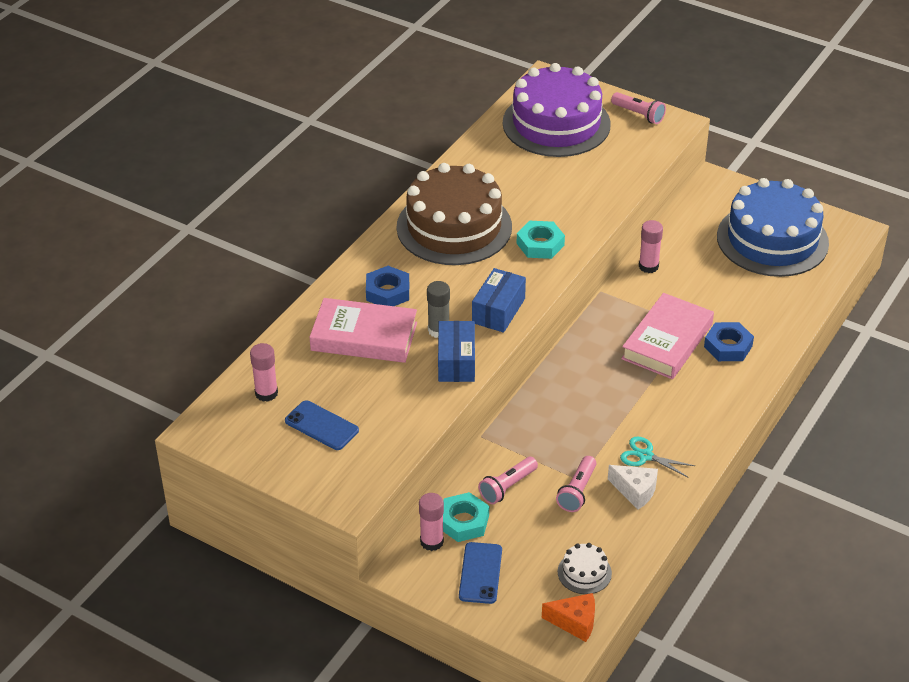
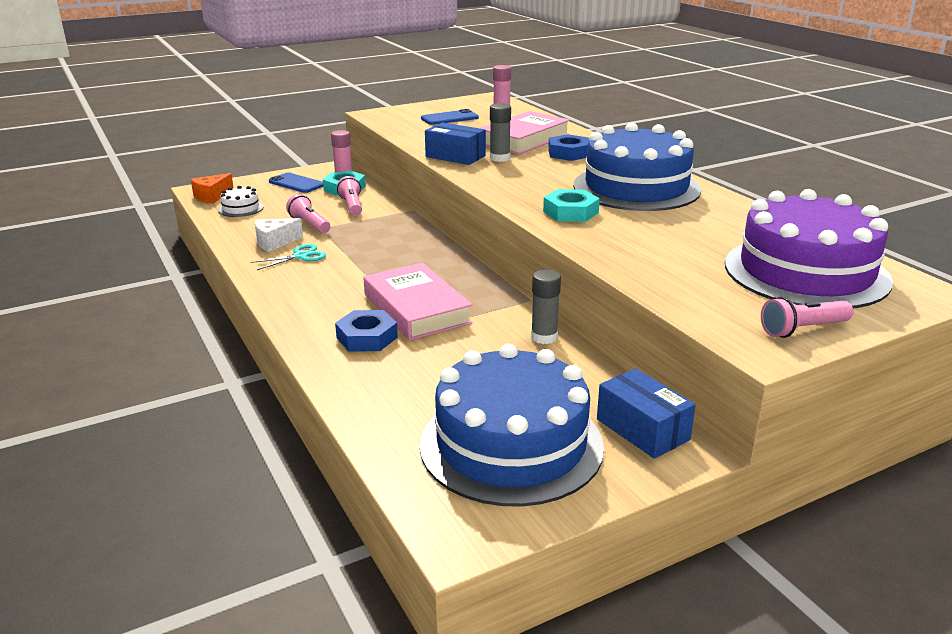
camera: 120 degrees right, 15 degrees down
brown cake [396,163,512,265] -> blue cake [573,122,701,211]
blue box [472,268,526,333] -> blue box moved to [597,368,696,459]
pink glue stick [639,220,663,273] -> grey glue stick [531,269,561,344]

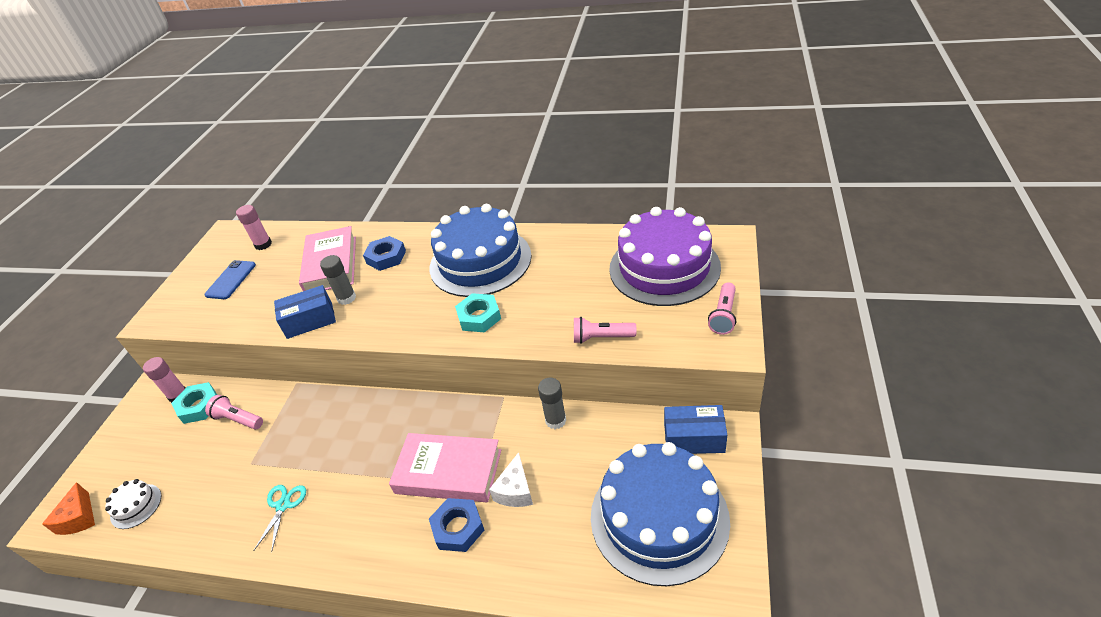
camera: 45 degrees left, 15 degrees up
white cheese [255,218,303,252] -> white cheese moved to [489,452,533,507]
blue phone [269,173,323,193] -> none
pink flashlight [286,194,330,233] -> pink flashlight moved to [574,317,636,344]

